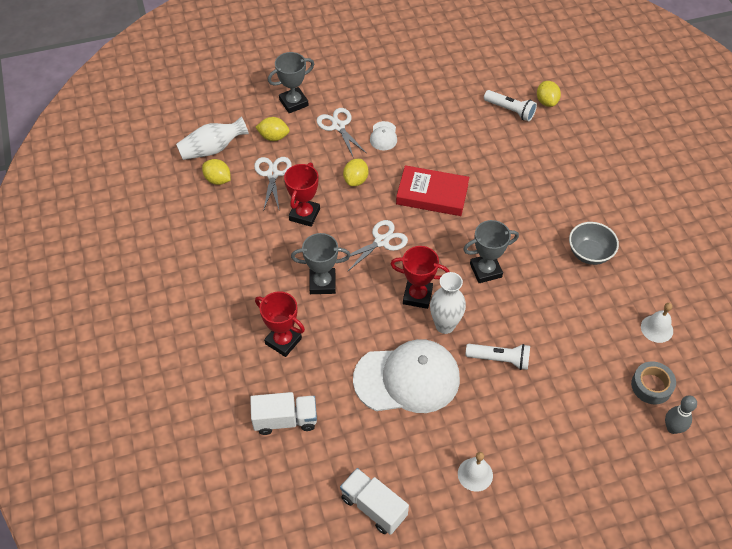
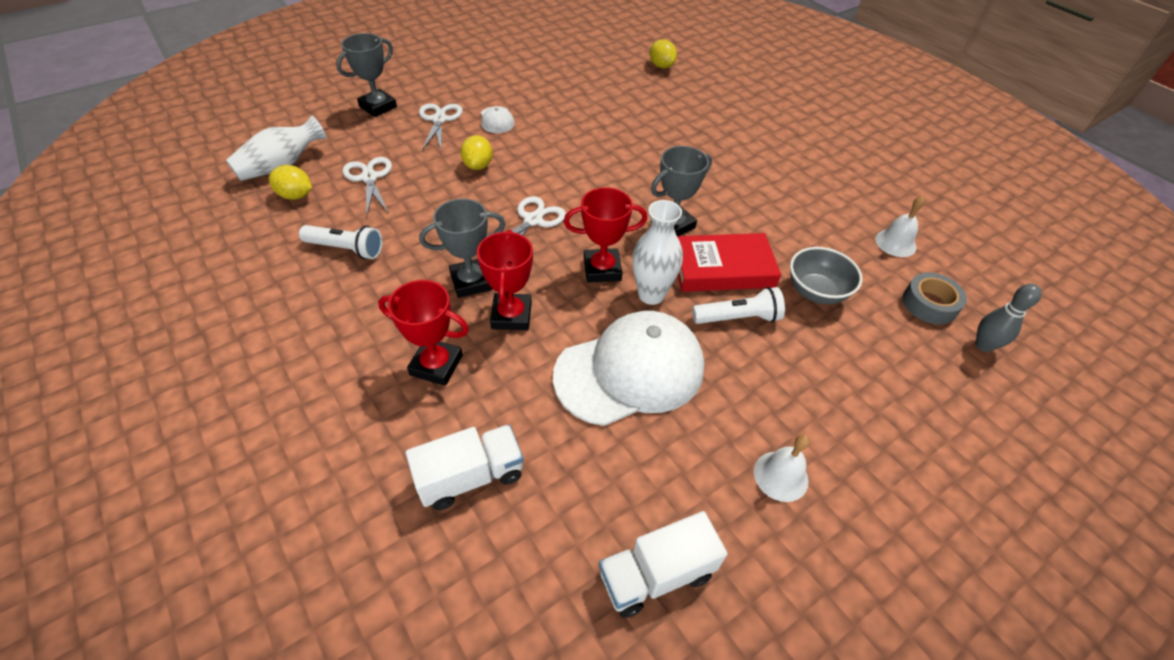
camera: 20 degrees left, 5 degrees down
yellow lemon [256,117,290,141] -> none
red trophy [284,163,320,227] -> red trophy moved to [477,230,533,330]
white scissors [316,108,366,156] -> white scissors turned 45 degrees clockwise [419,103,463,150]
white truck [340,468,409,535] -> white truck turned 45 degrees counterclockwise [599,511,728,618]
red book [396,165,469,216] -> red book moved to [677,233,781,292]
white flashlight [484,90,537,121] -> white flashlight moved to [299,225,382,259]
grey bowl [569,222,619,265] -> grey bowl moved to [790,247,863,304]

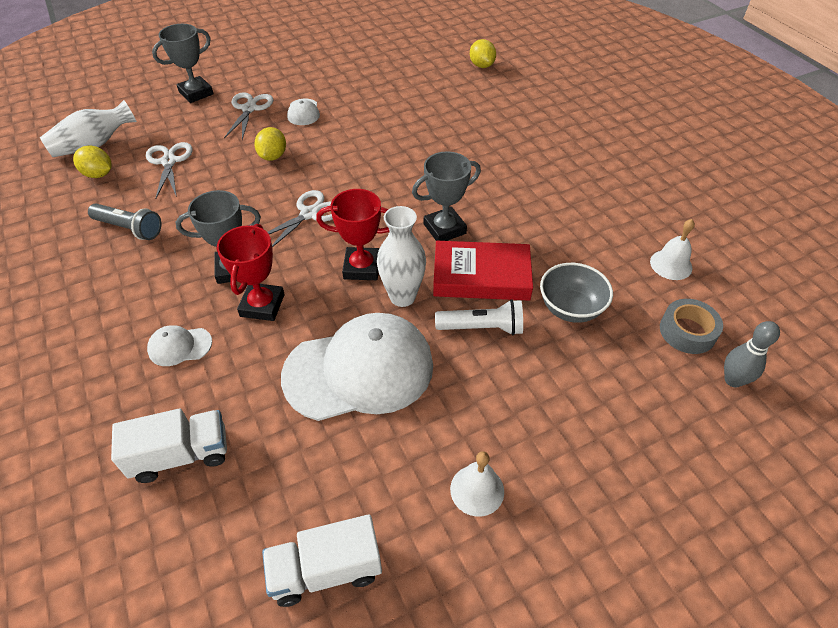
camera: 10 degrees right, 0 degrees up
white flashlight [299,225,382,259] -> grey flashlight [88,203,161,240]
red trophy [378,280,469,386] -> white cap [147,325,212,366]

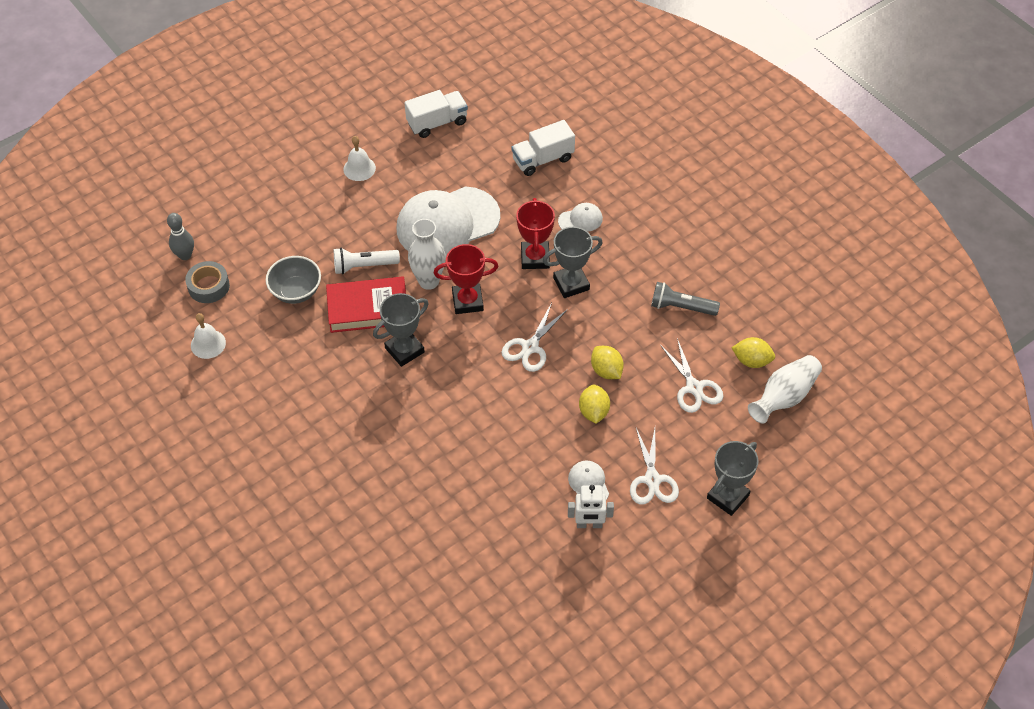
camera: 170 degrees right, 5 degrees up
yellow lemon [470,39,496,68] -> yellow lemon moved to [591,346,624,379]
none -> white robot [568,485,614,528]

